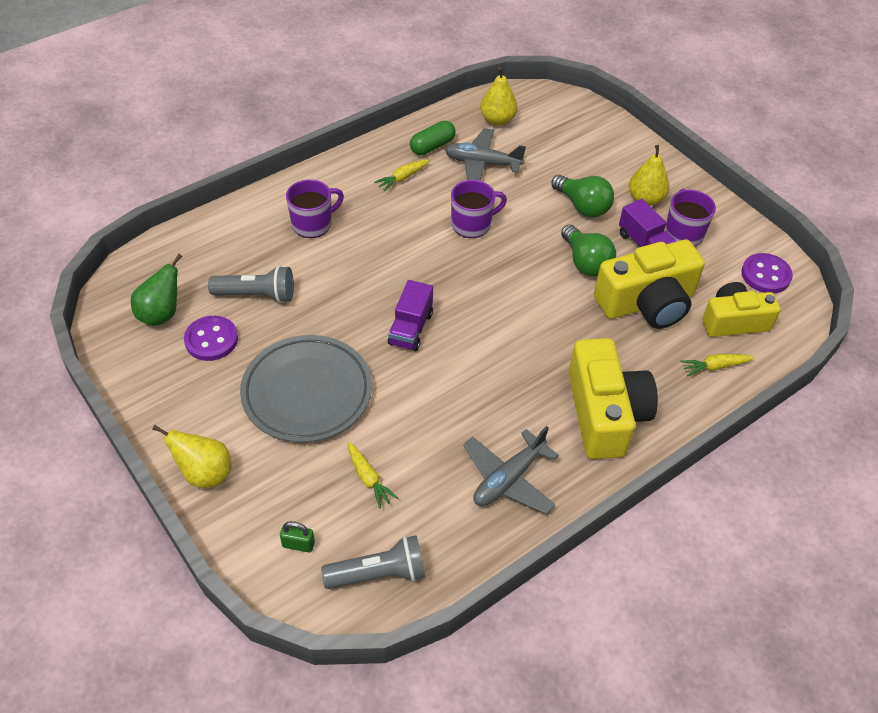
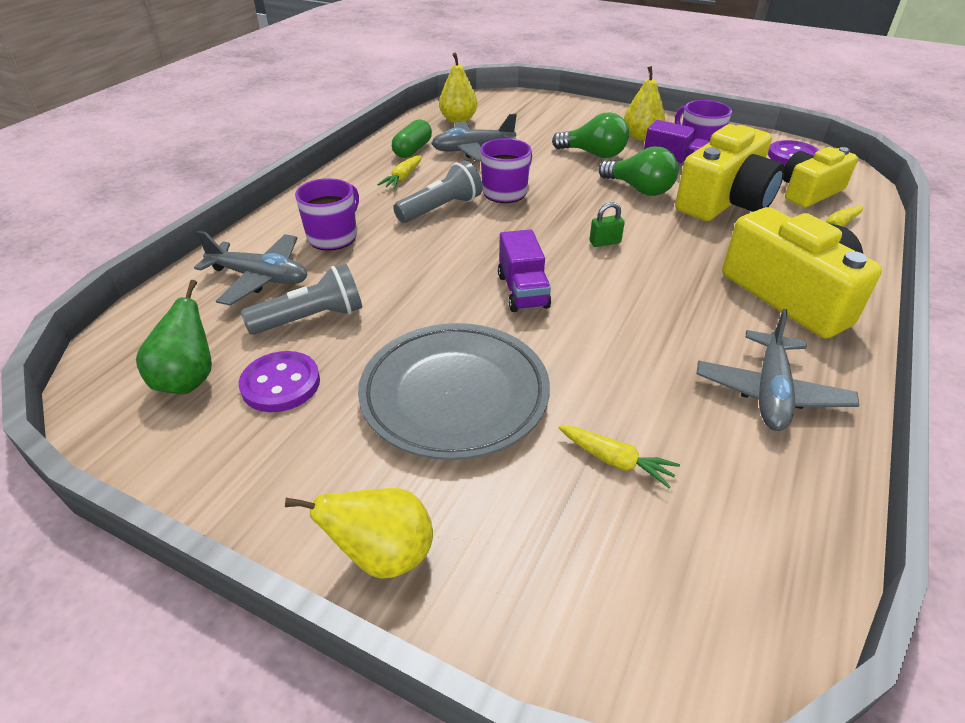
camera: 25 degrees left, 10 degrees down
green padlock [280,521,315,553] -> green padlock moved to [589,202,625,247]
grey flashlight [321,535,425,589] -> grey flashlight moved to [393,160,482,223]
none -> grey plane [194,231,307,306]

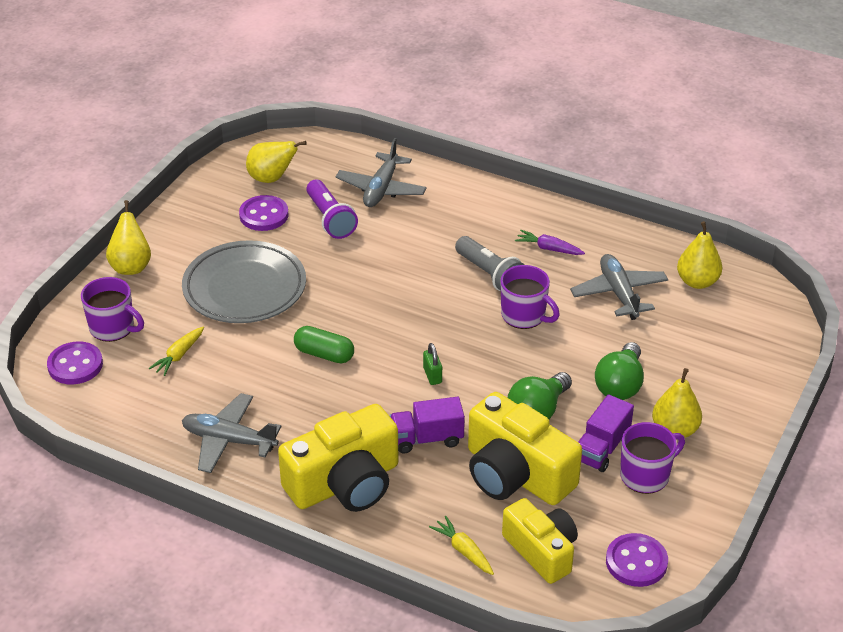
camera: 90 degrees right, 0 degrees up
green pear [136,280,212,394] -> yellow pear [246,141,307,183]
grey flashlight [241,264,362,335] -> purple flashlight [306,179,358,239]
purple mug [295,178,359,251] -> purple mug moved to [81,277,144,342]
yellow carrot [377,155,422,189] -> purple carrot [515,230,585,255]
green capsule [392,120,432,158] -> green capsule moved to [294,326,354,364]
purple truck [498,229,551,312] -> purple truck moved to [390,397,465,453]
none -> purple button [47,341,103,384]

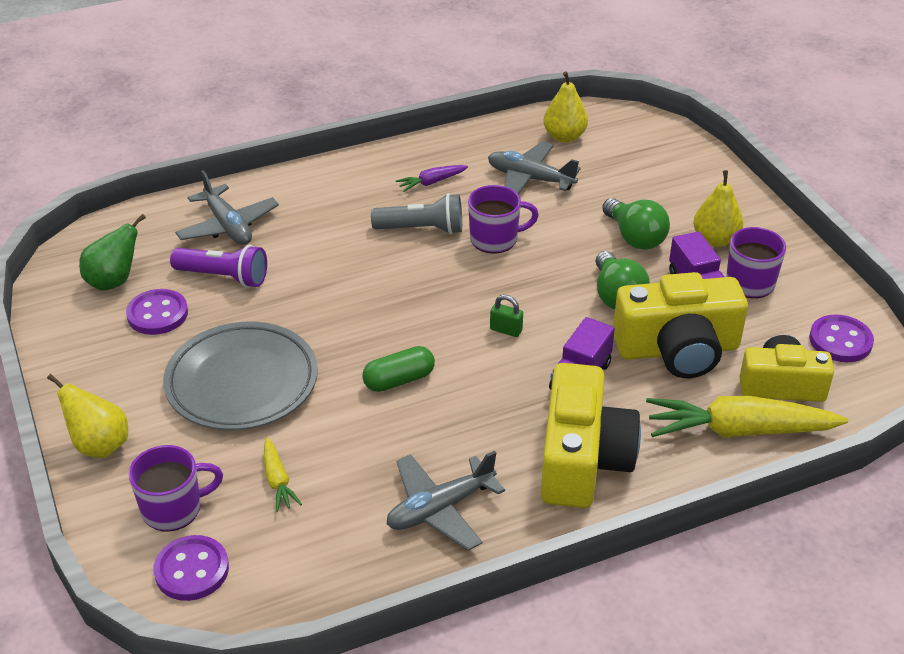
camera: 50 degrees left, 0 degrees up
yellow pear [246,141,307,183] -> green pear [79,214,146,291]
yellow carrot [429,516,494,575] -> yellow carrot [646,396,848,438], size x2.09

